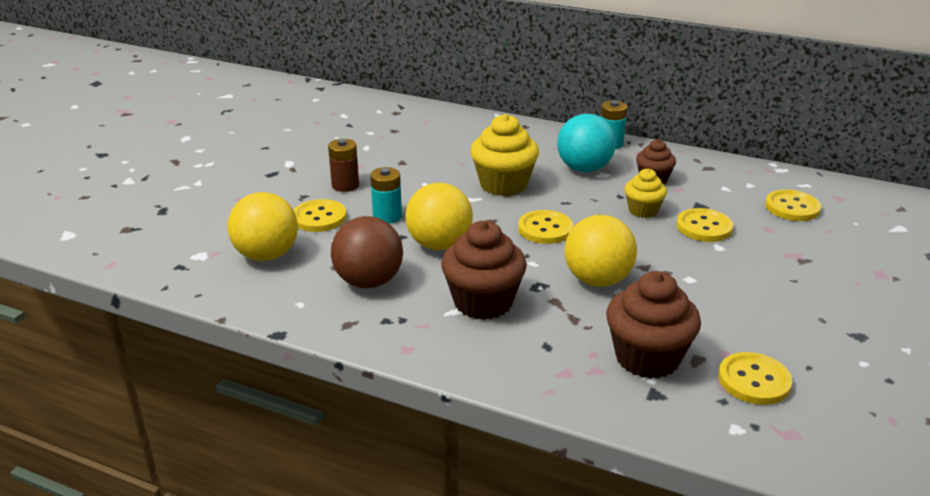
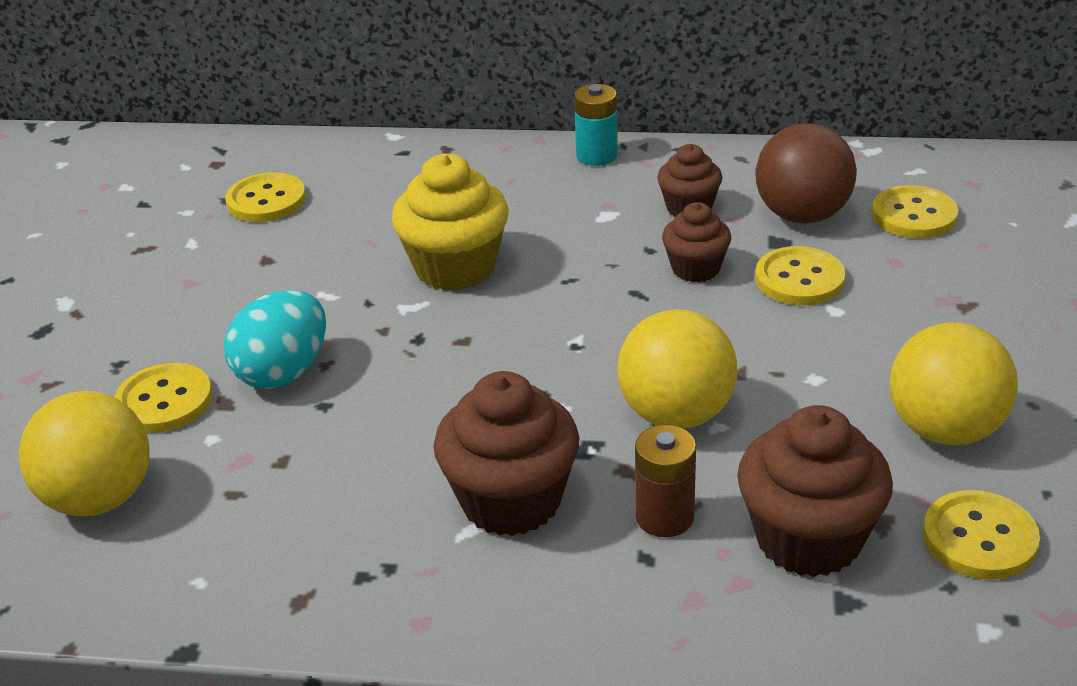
camera: 15 degrees left, 5 degrees up
brown battery [328,139,359,192] -> brown battery moved to [635,425,696,537]
brown ball [331,216,403,288] -> brown ball moved to [756,123,857,224]
turquoise battery [370,167,402,224] -> turquoise egg [224,290,326,389]
yellow ball [405,183,473,250] -> yellow ball moved to [890,322,1018,445]
yellow button [518,210,573,244] -> yellow button moved to [225,172,306,222]
turquoise ball [557,114,616,172] -> none
yellow cupcake [625,168,667,218] -> brown cupcake [662,202,731,282]

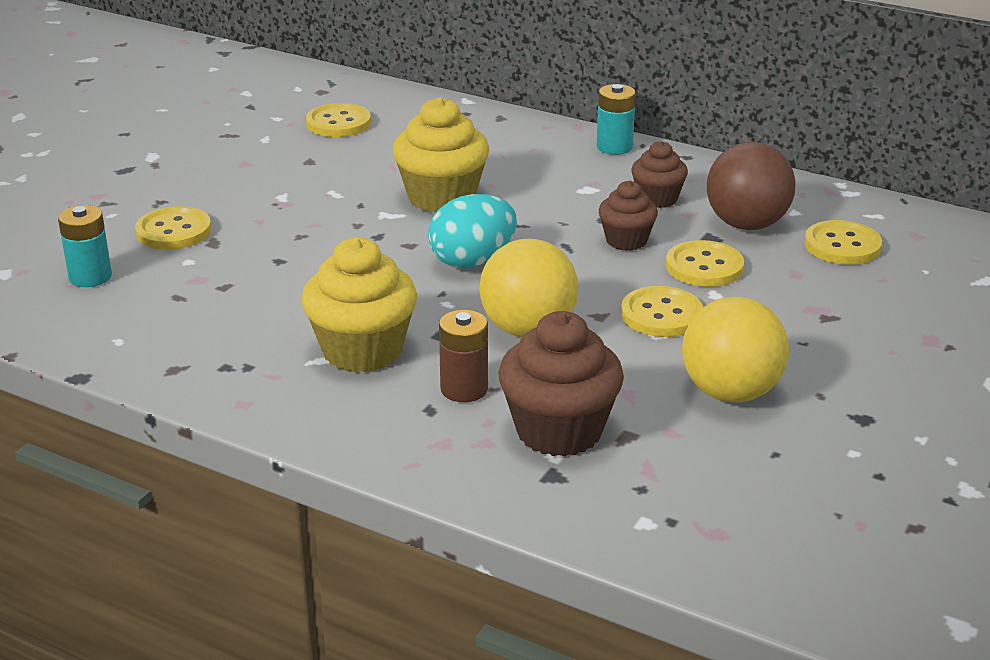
camera: 20 degrees right, 5 degrees down
yellow ball [19,391,150,516] -> turquoise battery [58,205,112,287]
turquoise egg [224,290,326,389] -> turquoise egg moved to [428,194,517,269]
brown cupcake [434,371,579,536] -> yellow cupcake [301,237,417,372]
yellow button [923,490,1040,580] -> yellow button moved to [621,286,703,337]

